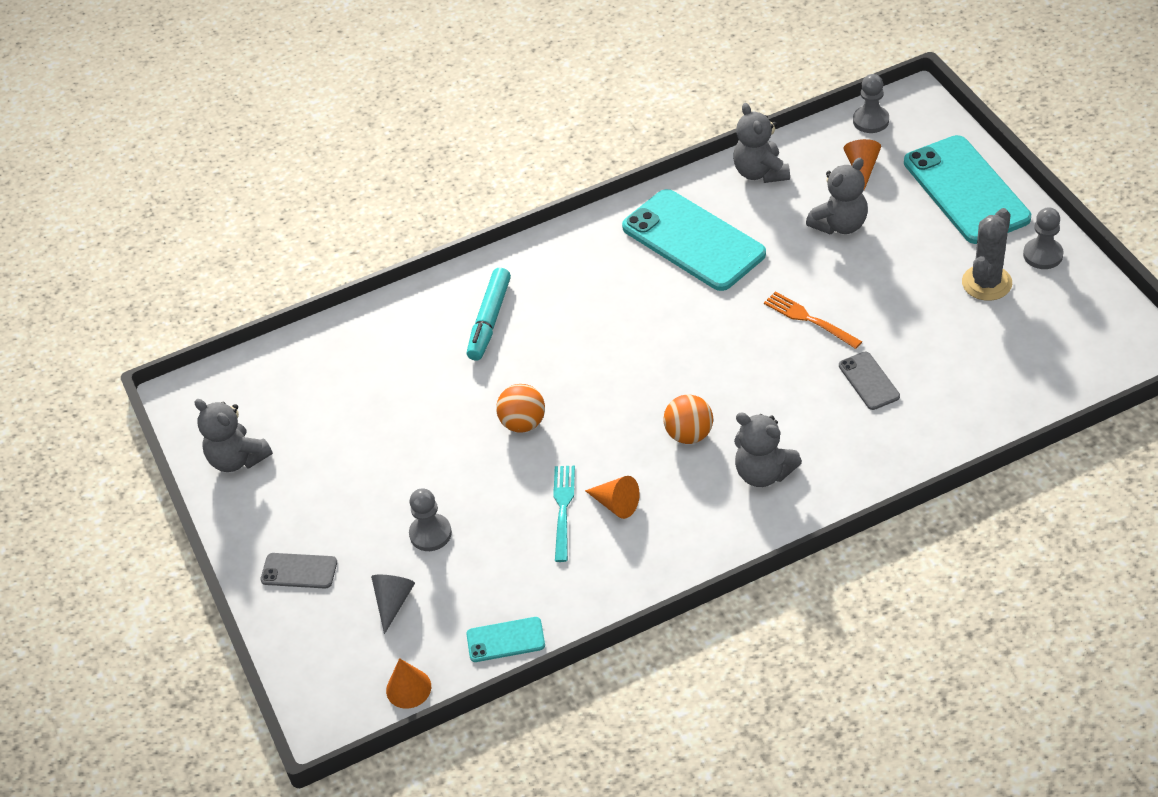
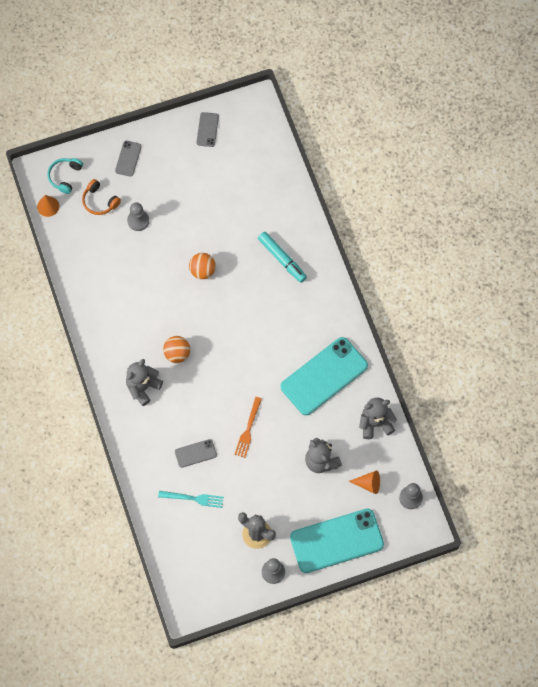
camera: 90 degrees right, 20 degrees up
grey teddy bear [194,399,273,472] -> grey phone [196,112,219,147]
grey cone [371,575,415,634] -> orange headphones [82,179,121,215]
turquoise phone [466,617,545,662] -> none
turquoise marker [467,268,511,361] -> turquoise marker turned 150 degrees counterclockwise [258,232,307,283]
turquoise fork [553,466,575,562] -> turquoise fork moved to [158,491,224,508]
orange cone [585,476,639,519] -> none
orange fork [764,291,862,349] -> orange fork turned 150 degrees clockwise [234,397,262,458]
none -> turquoise headphones [48,158,83,194]

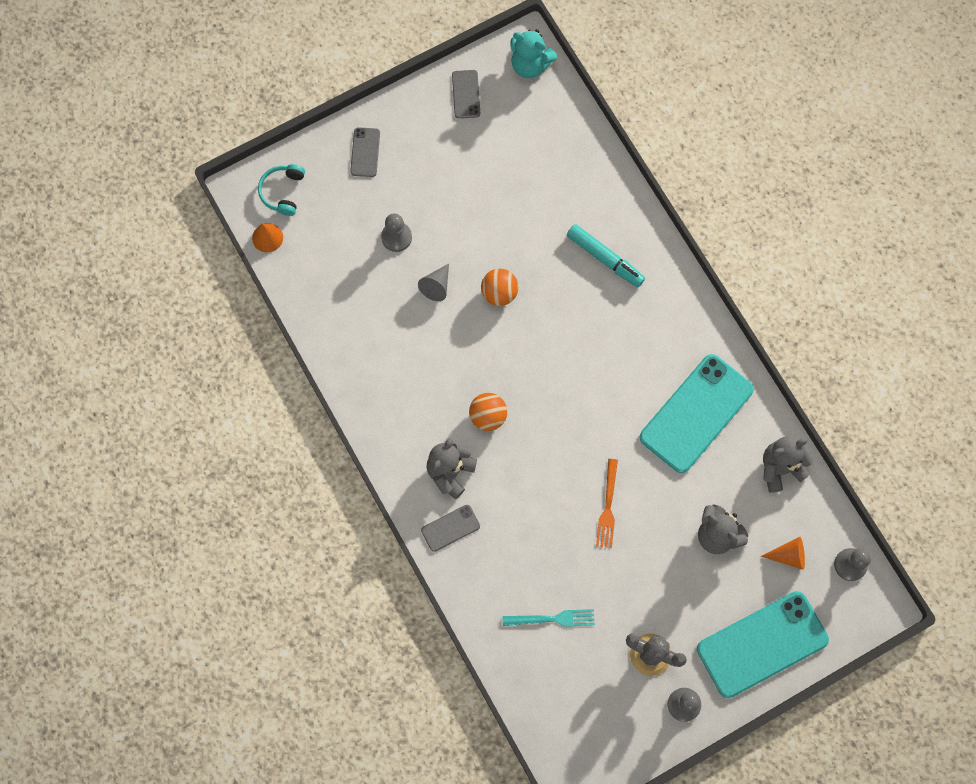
camera: 10 degrees left, 5 degrees up
orange headphones [82,179,121,215] -> none
grey phone [175,439,217,468] -> grey phone moved to [421,505,480,552]
none -> grey cone [418,264,449,301]
none -> turquoise teddy bear [511,29,557,78]

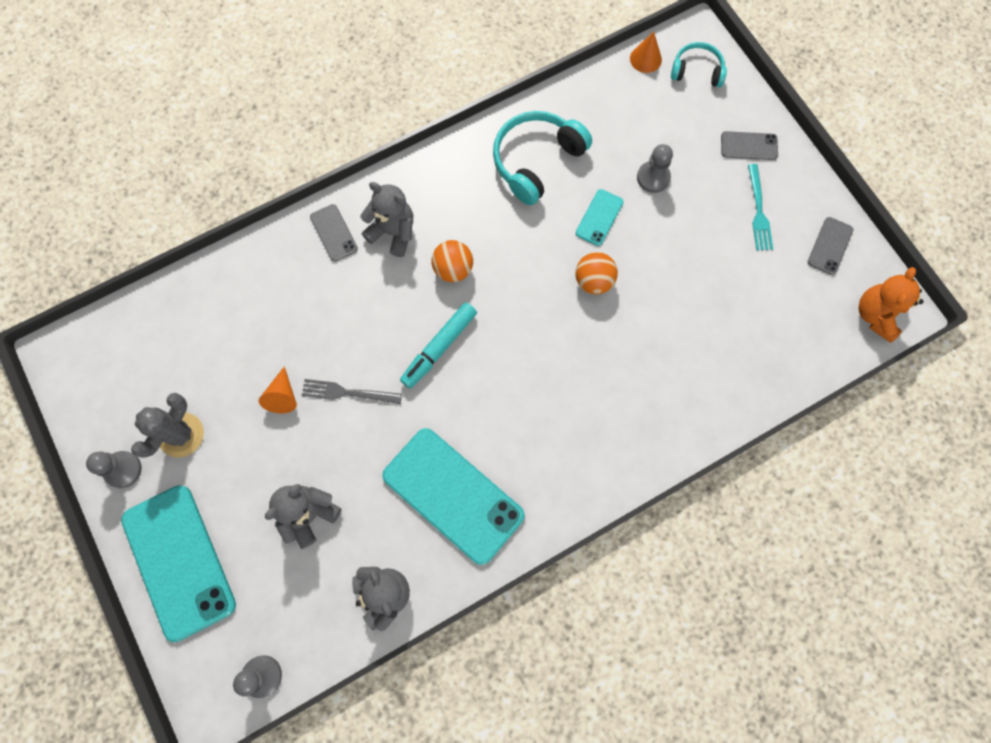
camera: 90 degrees right, 0 degrees up
grey cone [418,264,449,301] -> turquoise phone [576,189,624,246]
grey phone [452,70,480,118] -> grey phone turned 60 degrees counterclockwise [808,217,853,275]
turquoise fork [502,609,595,627] -> turquoise fork moved to [748,164,773,250]
turquoise teddy bear [511,29,557,78] -> orange teddy bear [859,267,924,343]
turquoise marker [567,224,645,287] -> turquoise marker moved to [400,302,477,389]
orange fork [596,459,618,548] -> grey fork [302,379,402,404]
orange cone [761,537,805,570] -> orange cone moved to [259,366,297,413]
none -> turquoise headphones [493,111,592,205]

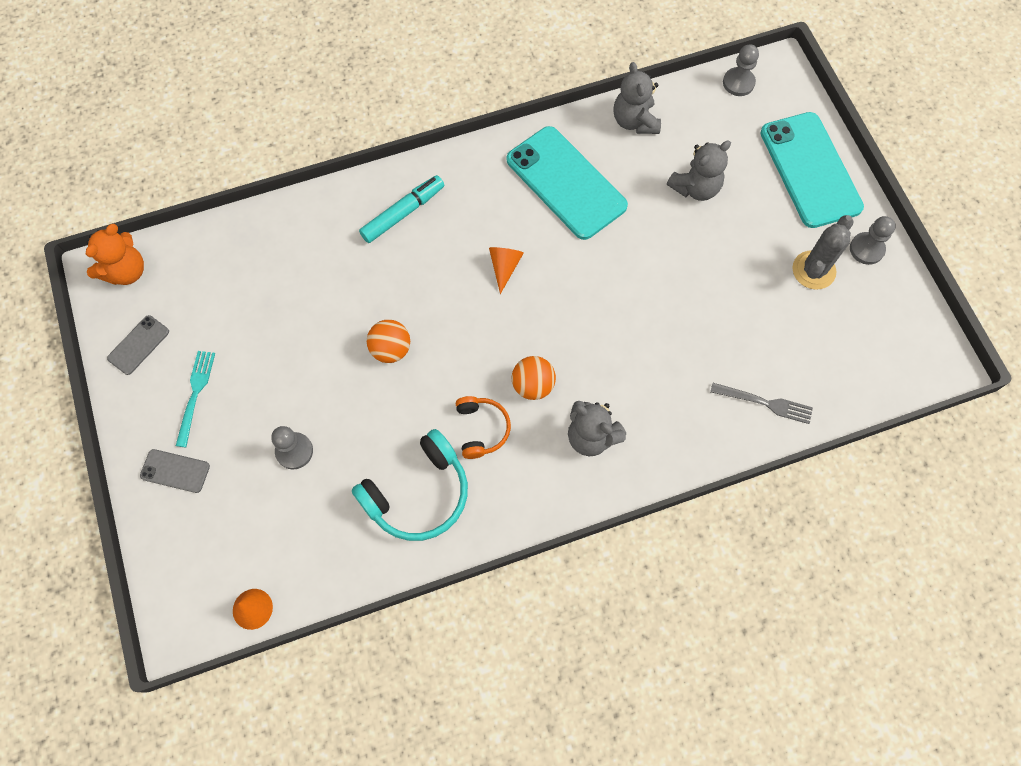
camera: 170 degrees left, 5 degrees down
orange cone [259,366,297,413] -> orange cone moved to [489,247,524,294]
grey fork [302,379,402,404] -> grey fork moved to [710,383,813,424]
grey phone [310,204,358,262] -> none
turquoise marker [400,302,477,389] -> turquoise marker moved to [359,175,444,243]
turquoise phone [576,189,624,246] -> none
turquoise headphones [671,42,727,87] -> none
none -> orange headphones [456,396,511,459]

